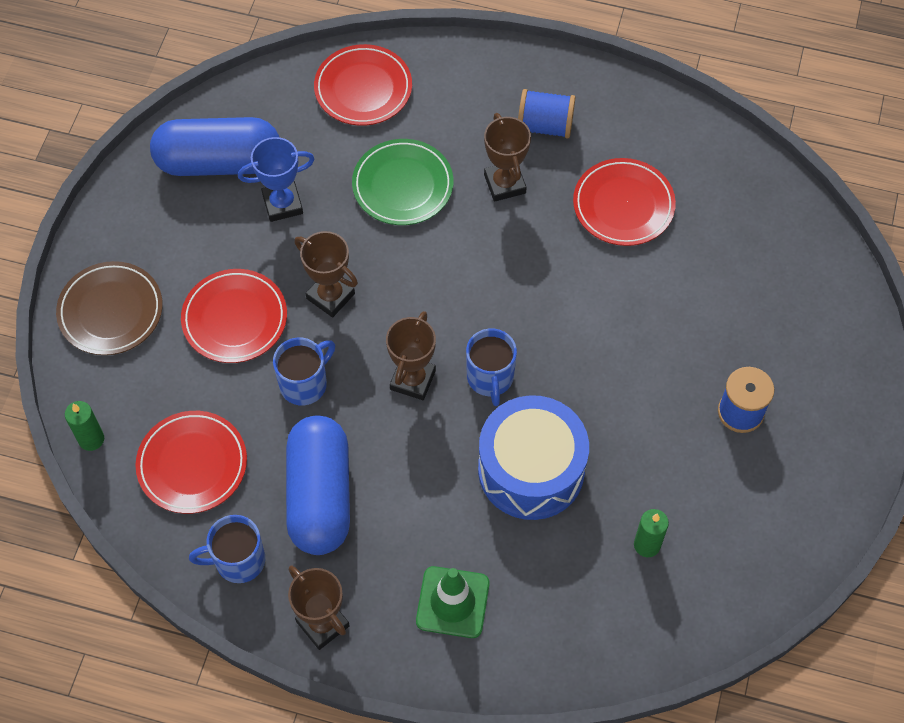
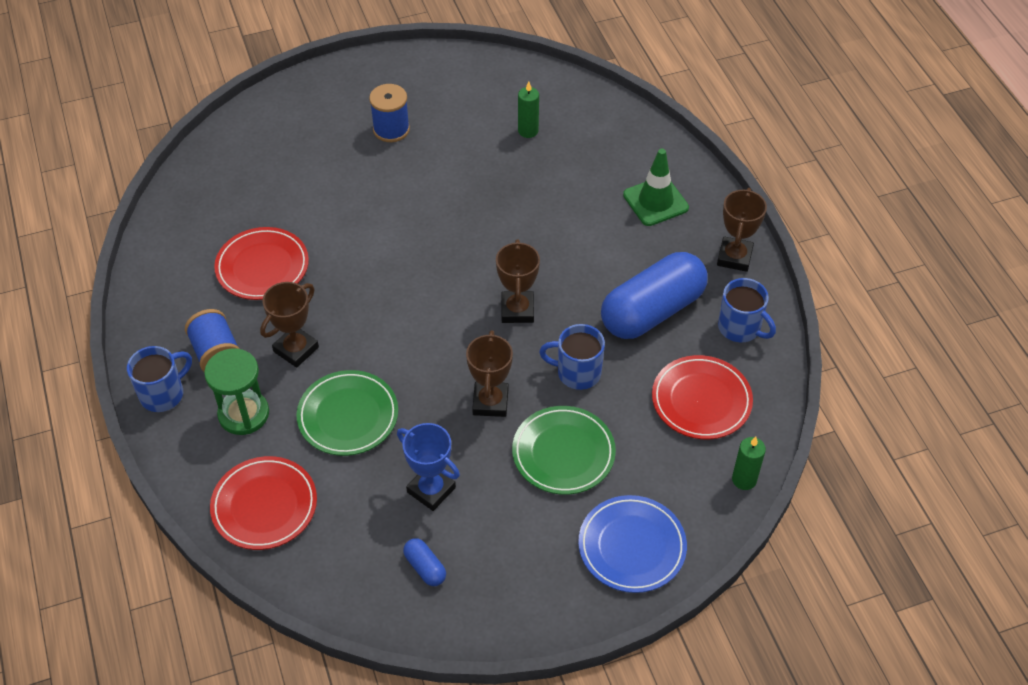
camera: 125 degrees left, 10 degrees down
brown plate [56,261,163,355] -> blue plate [578,495,687,593]
blue capsule [150,117,280,176] -> blue capsule [403,538,446,586], size x0.40
red plate [181,269,287,363] -> green plate [512,406,616,495]
brown trophy [386,311,436,400] -> brown trophy turned 75 degrees counterclockwise [496,239,540,323]
blue mug [466,329,517,406] -> blue mug moved to [127,346,192,412]
blue drum [478,395,589,520] -> none
none -> green hourglass [204,348,269,435]

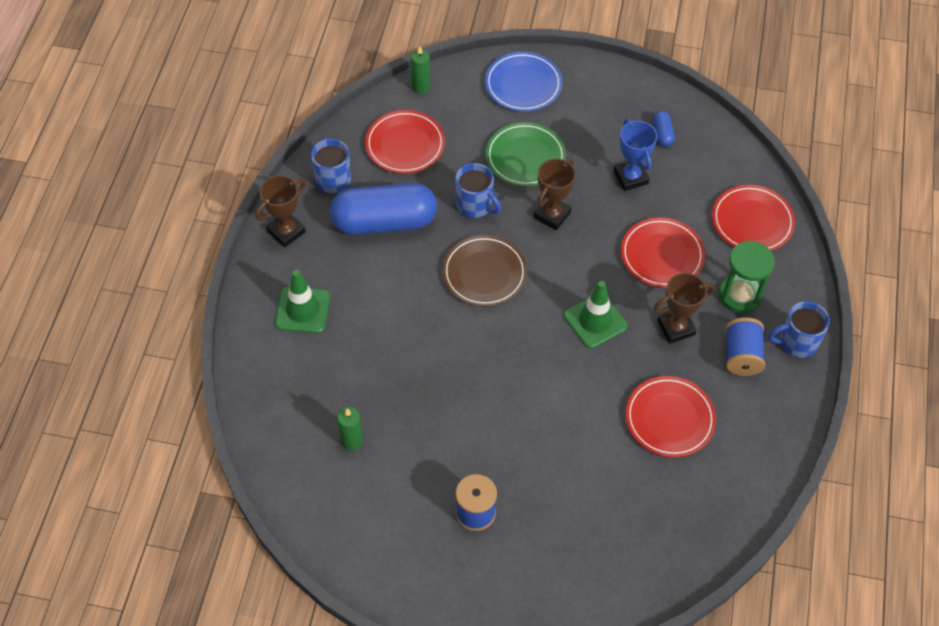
camera: 150 degrees left, 5 degrees up
green plate [296,370,398,456] -> red plate [621,217,705,288]
brown trophy [496,239,540,323] -> brown plate [442,235,527,307]
none -> green traffic cone [564,281,628,349]

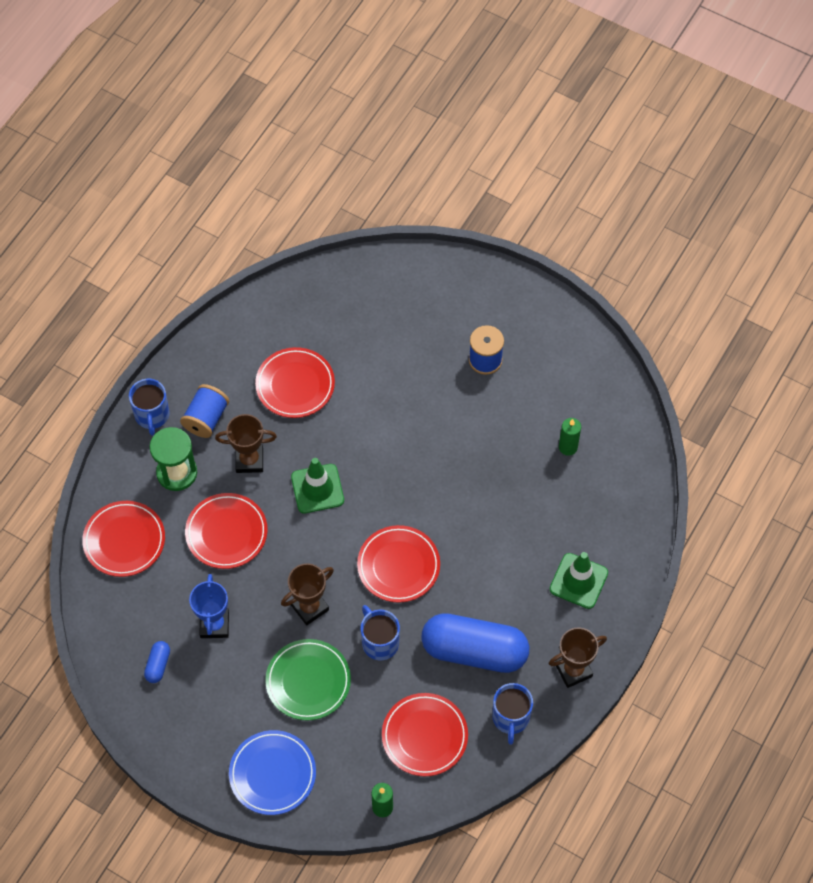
camera: 160 degrees left, 5 degrees up
brown plate [442,235,527,307] -> red plate [357,525,440,603]
blue mug [769,301,830,358] -> blue mug turned 75 degrees clockwise [129,379,169,436]

